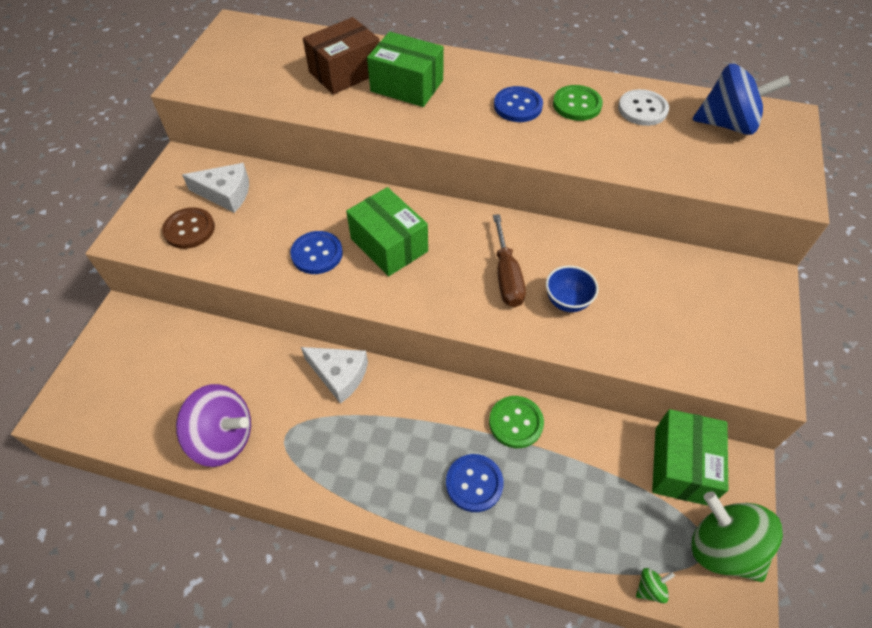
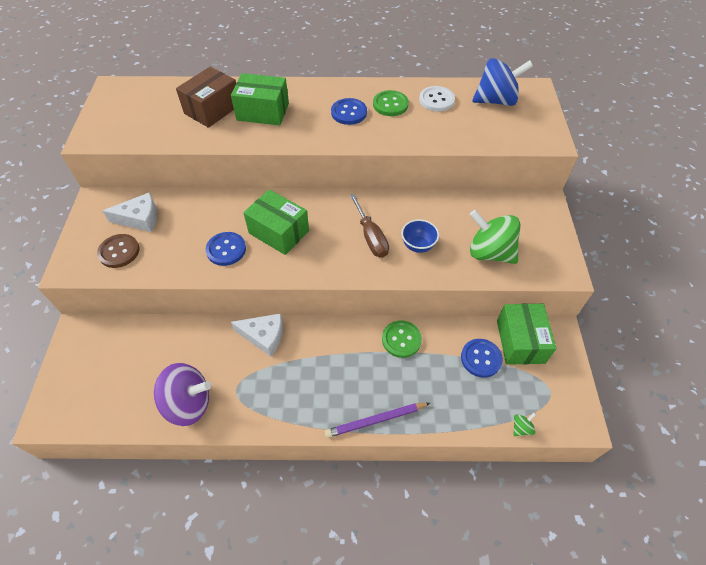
camera: 15 degrees left, 0 degrees up
blue button [446,454,504,512] -> blue button moved to [461,339,503,378]
green spinning top [692,491,783,582] -> green spinning top moved to [470,210,521,264]
none -> purple pencil [325,403,430,438]

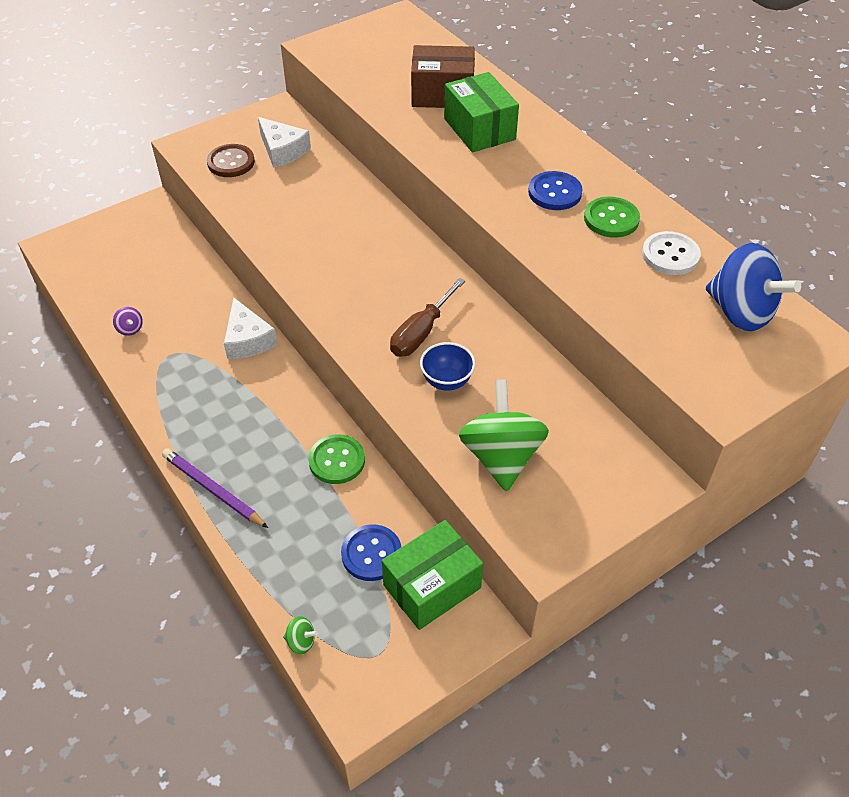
camera: 55 degrees right, 5 degrees down
purple spinning top [154,363,211,426] -> purple spinning top [113,307,143,336], size x0.40
blue button [205,232,246,266] -> none
green box [243,189,309,255] -> none

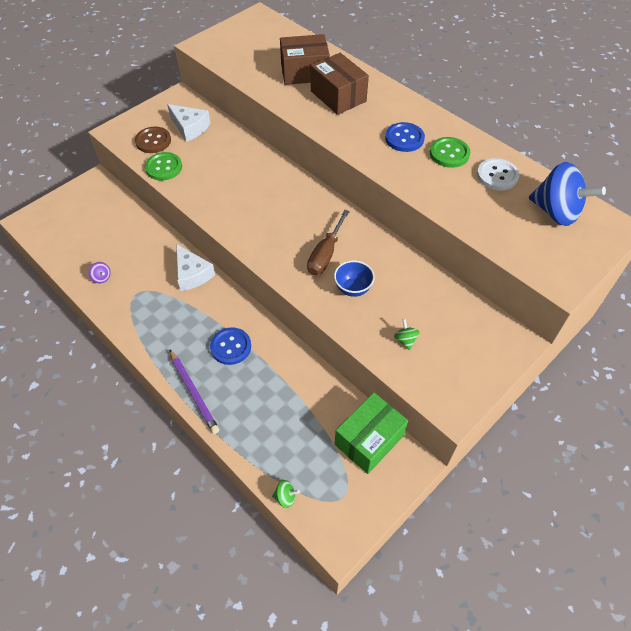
camera: 10 degrees left, 5 degrees up
purple pencil [162,448,268,528] -> purple pencil turned 150 degrees counterclockwise [169,349,220,434]
green button [308,434,365,484] -> green button moved to [145,152,182,181]
blue button [341,524,401,581] -> blue button moved to [210,327,251,365]
green box [444,72,519,153] -> brown box [311,53,369,115]
green spinning top [459,379,549,492] -> green spinning top [394,319,419,350], size x0.40

